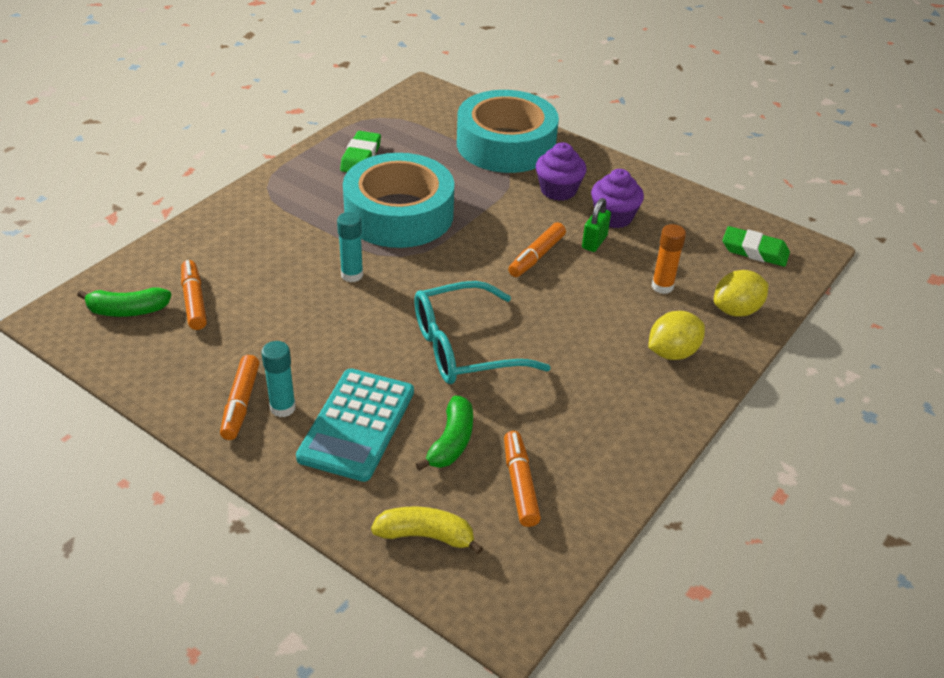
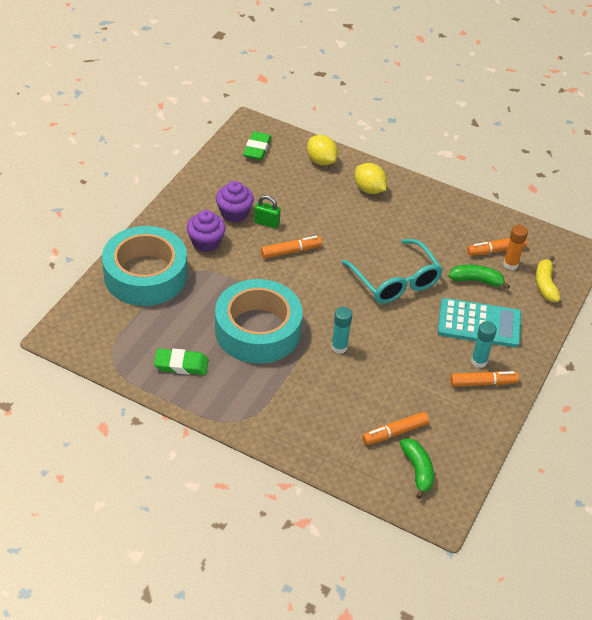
camera: 100 degrees left, 5 degrees up
orange marker [508,222,566,277] -> orange marker turned 45 degrees counterclockwise [261,236,322,259]
orange glue stick [652,224,686,294] -> orange glue stick moved to [503,225,528,270]

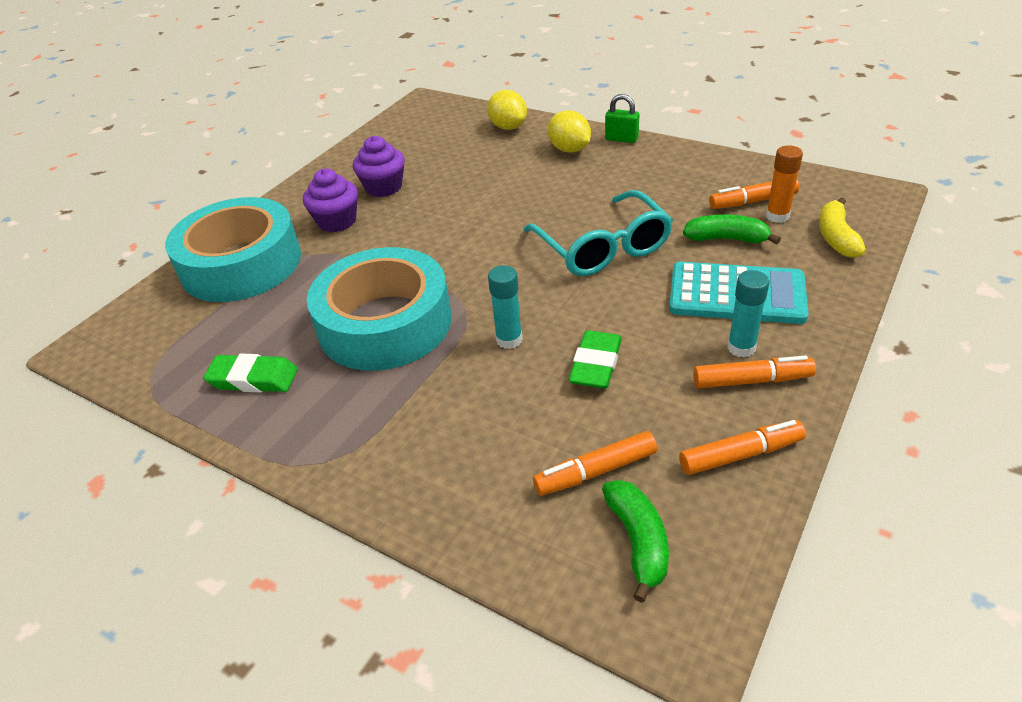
camera: 10 degrees right, 5 degrees down
green eraser [243,131,272,160] -> green eraser moved to [569,330,622,389]
green padlock [254,195,281,229] -> green padlock moved to [605,94,639,143]
orange marker [261,236,322,259] -> orange marker moved to [679,420,806,475]

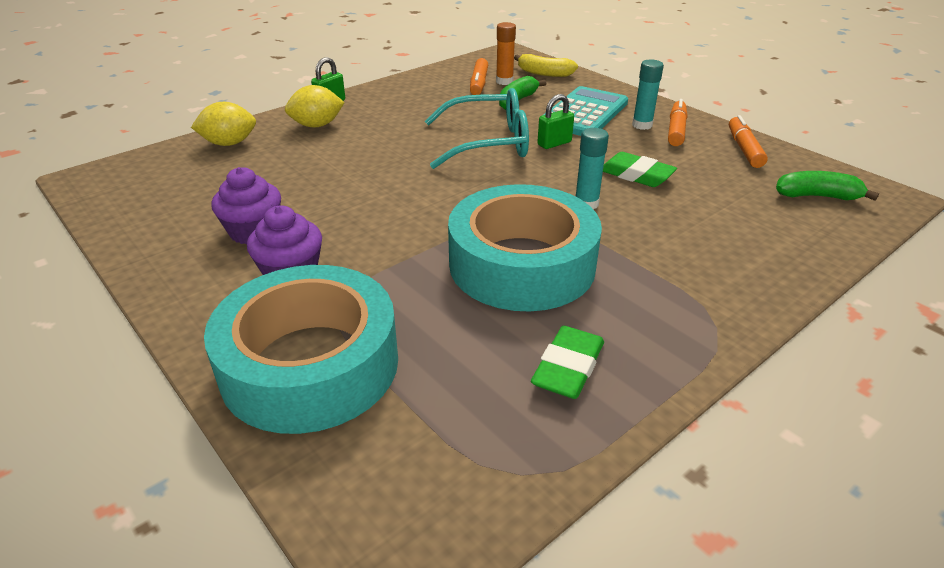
camera: 75 degrees left, 5 degrees down
orange marker [533,431,657,496] -> none
none -> green padlock [537,94,574,149]

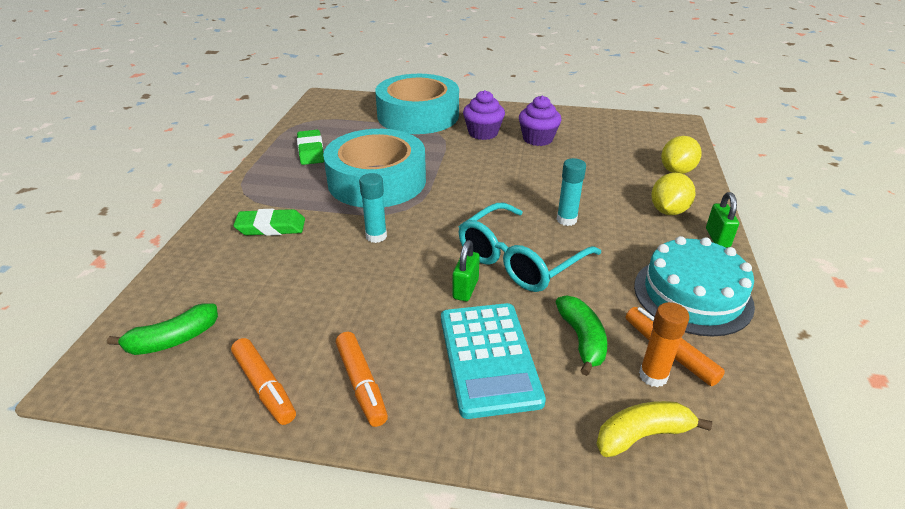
camera: 140 degrees right, 0 degrees up
green eraser [603,152,677,187] -> green eraser moved to [233,209,305,236]
turquoise glue stick [632,59,664,130] -> turquoise glue stick moved to [557,158,586,226]
none -> turquoise cake [634,236,755,337]

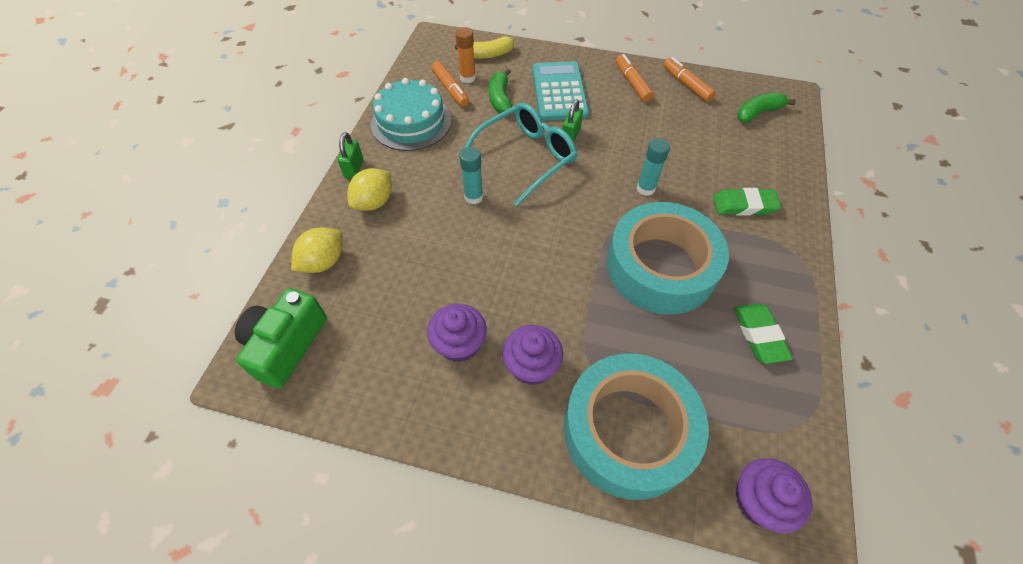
camera: 175 degrees left, 20 degrees up
none -> green camera [235,288,327,388]
none -> purple cupcake [736,458,812,533]

